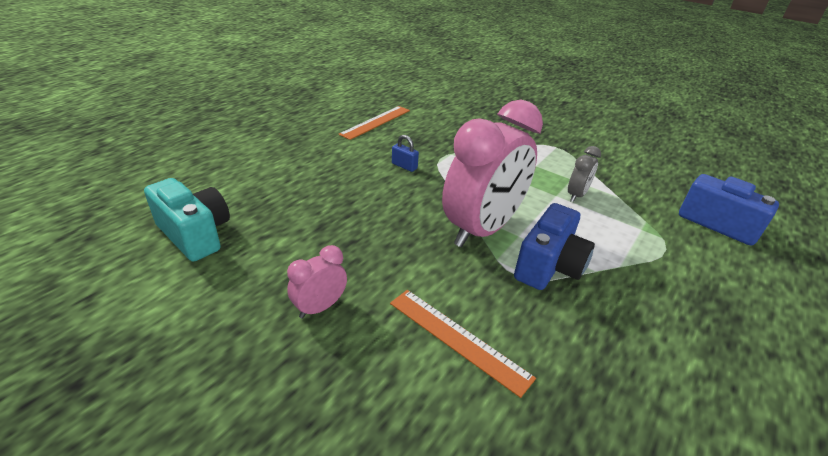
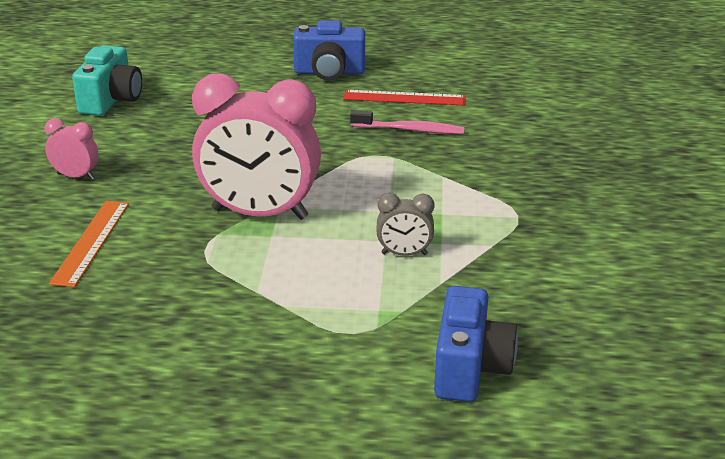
camera: 60 degrees right, 5 degrees down
orange ruler [338,106,410,140] -> red ruler [343,90,466,106]
blue padlock [392,135,419,172] -> none
blue camera [514,203,595,290] -> blue camera moved to [293,20,365,80]
none -> pink toothbrush [350,110,465,134]

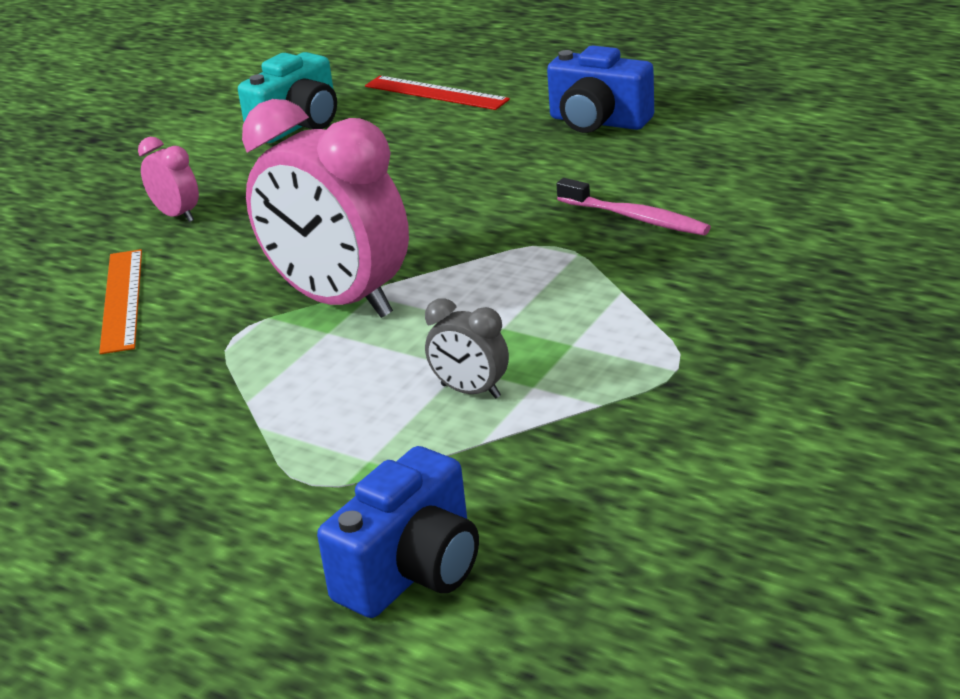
camera: 30 degrees right, 0 degrees up
orange ruler [49,201,129,287] -> orange ruler turned 45 degrees counterclockwise [99,249,142,354]
red ruler [343,90,466,106] -> red ruler moved to [365,76,510,110]

